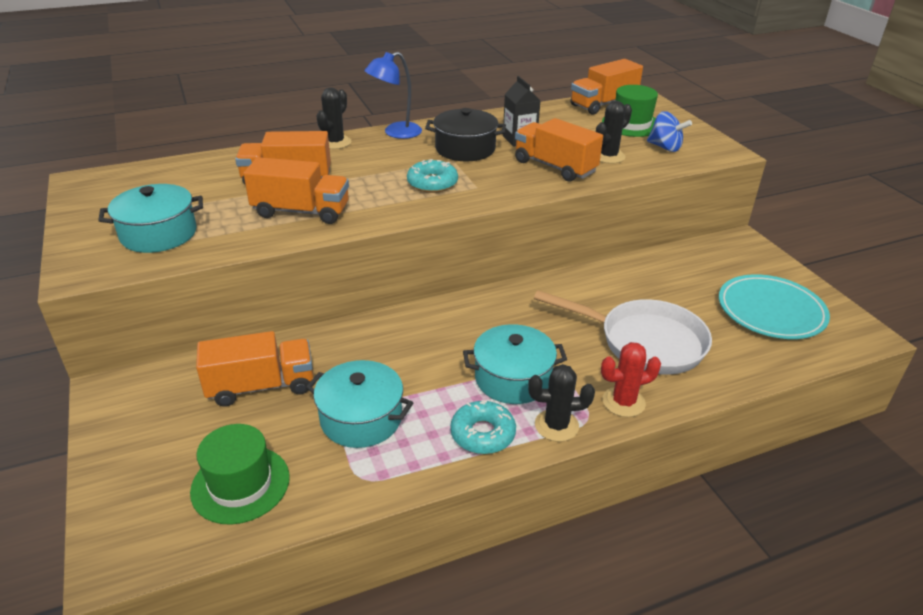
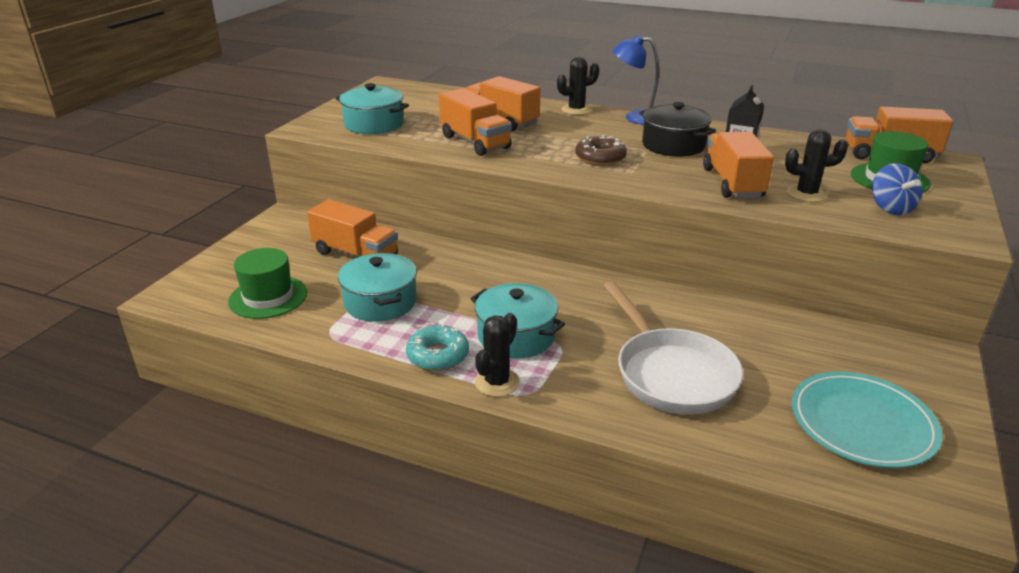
camera: 45 degrees right, 5 degrees down
turquoise donut [407,159,458,193] -> brown donut [575,135,627,166]
black cactus [528,364,595,442] -> black cactus turned 75 degrees clockwise [475,313,520,397]
red cactus [601,342,661,417] -> none

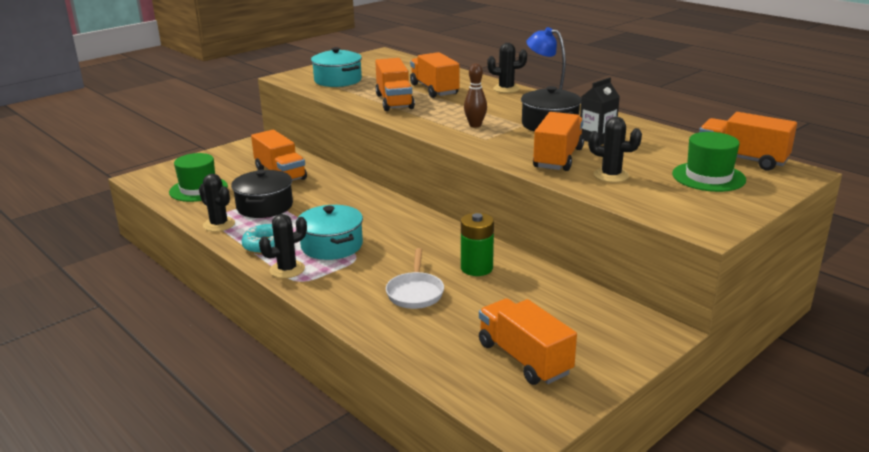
camera: 25 degrees right, 5 degrees down
turquoise pot [338,253,417,322] -> black pot [231,170,293,218]
brown donut [575,135,627,166] -> brown bowling pin [464,63,487,128]
white pan [603,281,743,415] -> white pan [386,248,444,309], size x0.58
turquoise plate [792,372,942,468] -> orange truck [479,299,577,385]
blue spinning top [872,163,922,215] -> none
none -> black cactus [199,174,235,232]
none -> green battery [461,213,494,276]

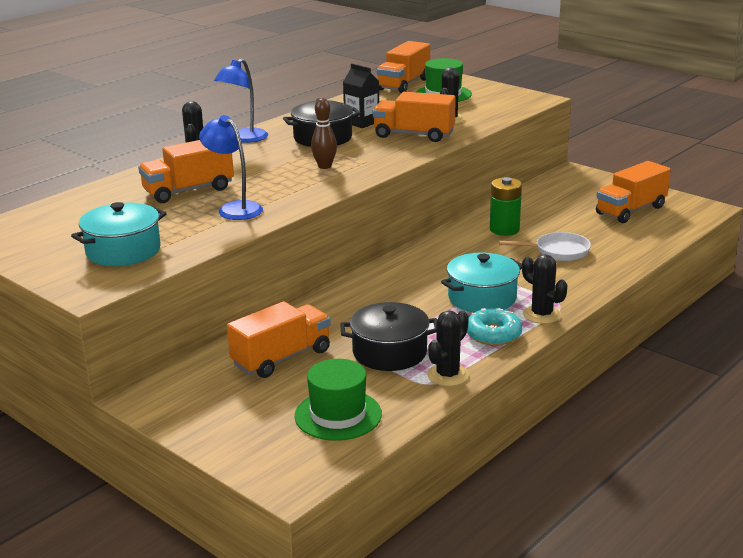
camera: 95 degrees left, 0 degrees up
orange truck [375,58,415,111] -> blue lamp [199,115,263,220]

